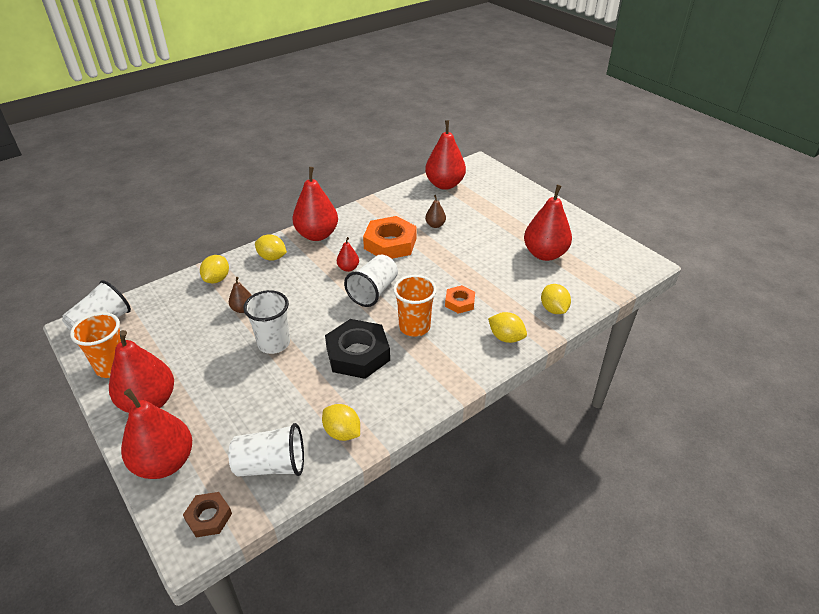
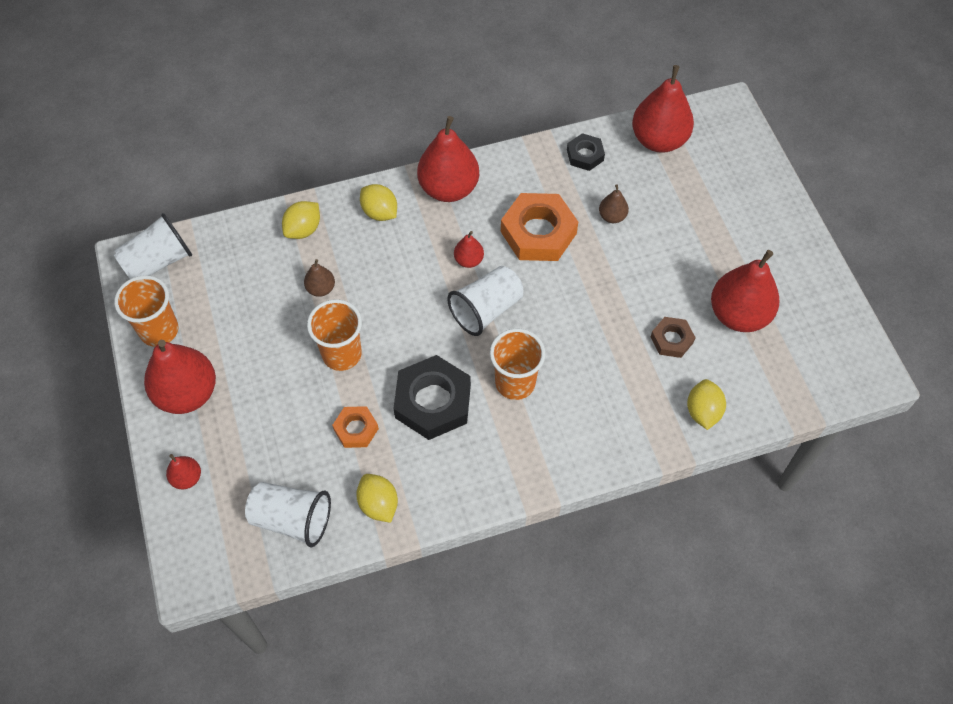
camera: 20 degrees right, 20 degrees up
red pear [121,389,192,479] -> red pear [166,454,201,489], size x0.47
brown nut [183,492,232,538] -> brown nut moved to [651,317,696,358]
white cup [243,290,290,354] -> orange cup [307,299,362,371]
orange nut [445,285,475,314] -> orange nut moved to [332,406,379,448]
yellow lemon [488,312,527,343] -> none
none -> black nut [567,133,605,171]

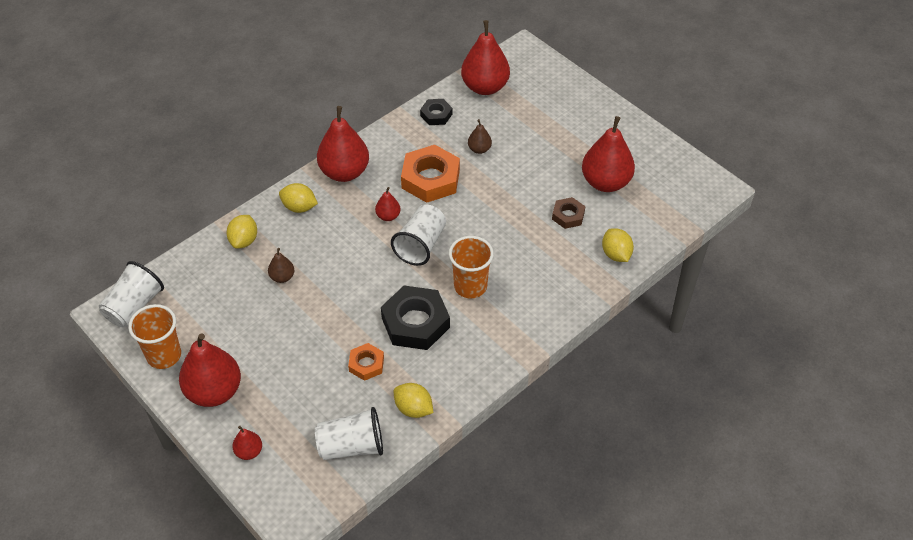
camera: 25 degrees left, 10 degrees down
orange cup [307,299,362,371] -> none

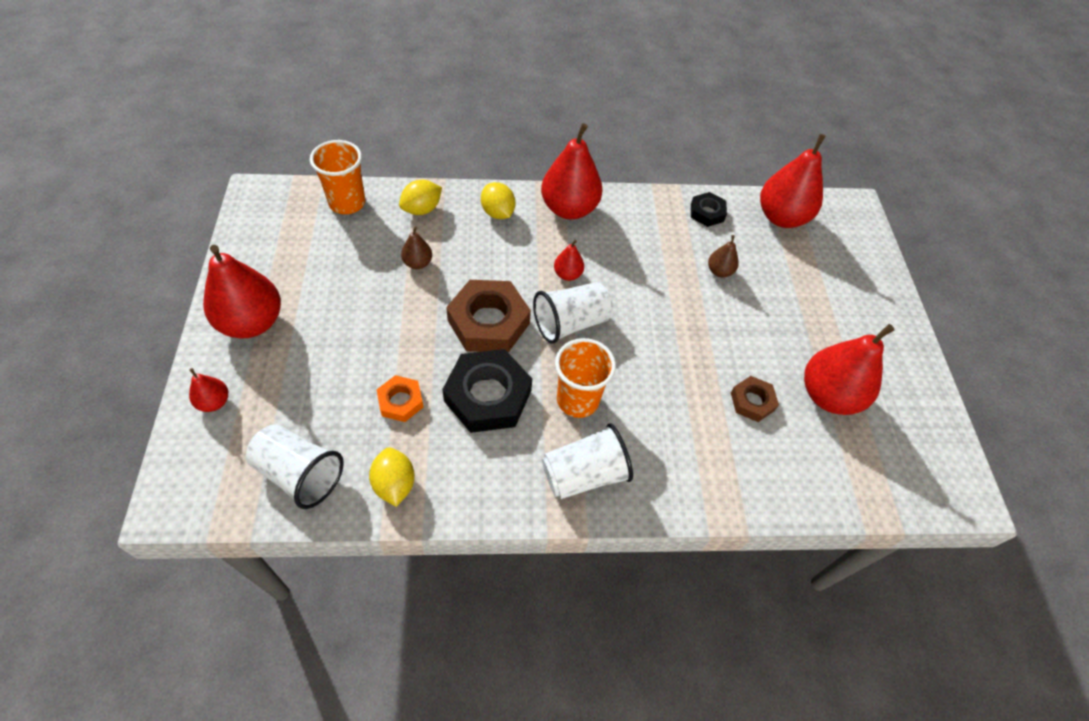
camera: 35 degrees right, 5 degrees up
white cup [99,261,164,327] -> white cup moved to [542,423,633,499]
orange cup [128,304,181,369] -> orange cup moved to [310,140,365,214]
orange nut [401,145,460,203] -> none
yellow lemon [602,228,634,262] -> none
none -> brown nut [446,280,531,352]

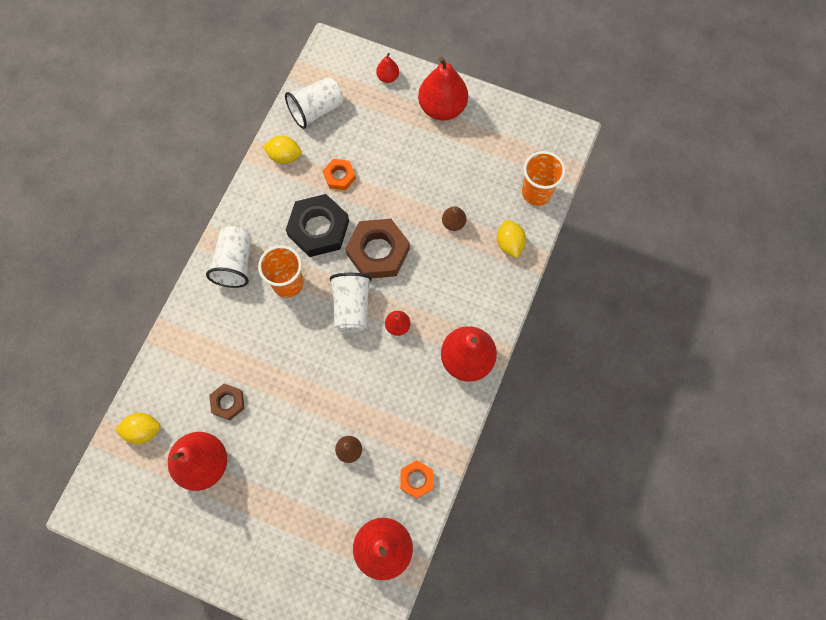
camera: 120 degrees right, 15 degrees up
yellow lemon [481,182,515,219] -> yellow lemon moved to [115,413,161,444]
black nut [691,192,727,227] -> orange nut [400,460,433,499]

